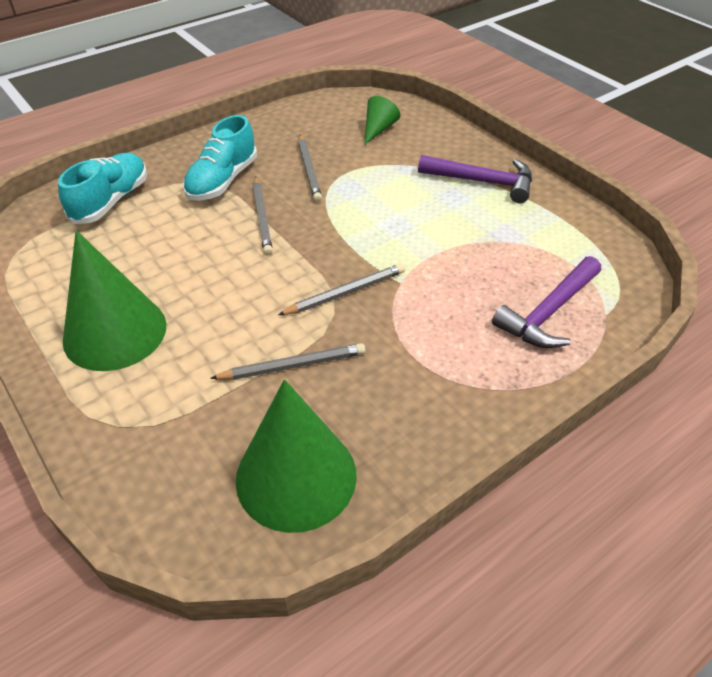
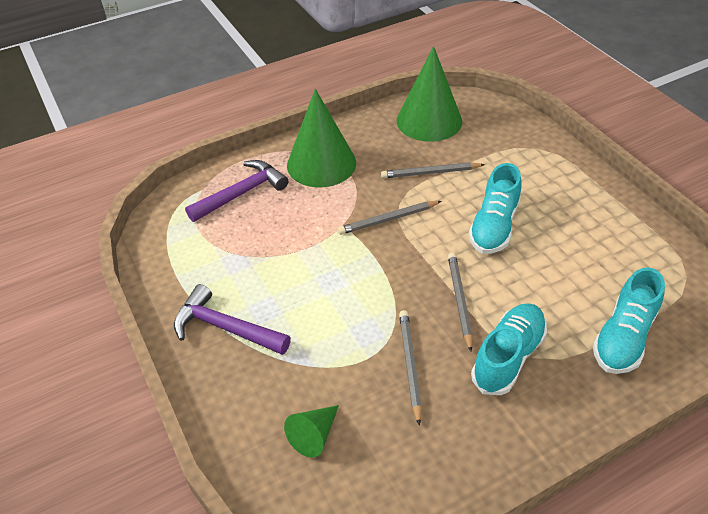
camera: 170 degrees left, 0 degrees up
green cone [63,230,166,371] -> green cone moved to [287,89,356,188]
none -> turquoise shoe [469,163,522,254]

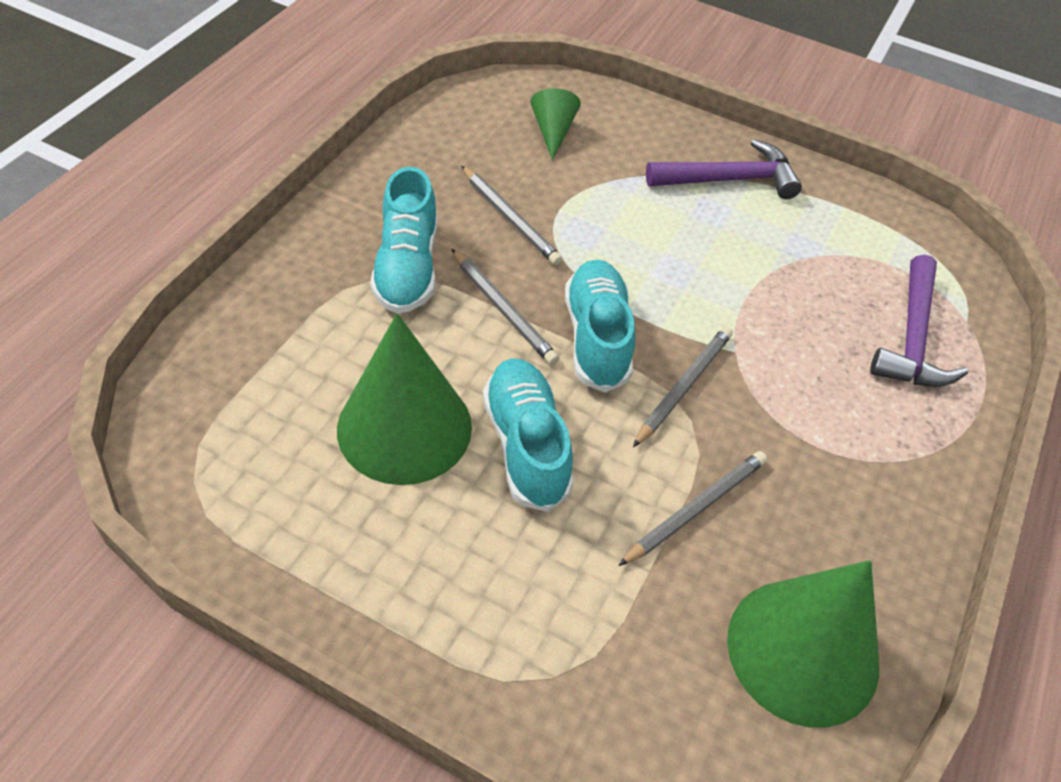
camera: 140 degrees right, 5 degrees up
green cone [287,89,356,188] -> green cone moved to [337,313,472,485]
turquoise shoe [593,267,665,374] -> turquoise shoe moved to [565,260,635,393]

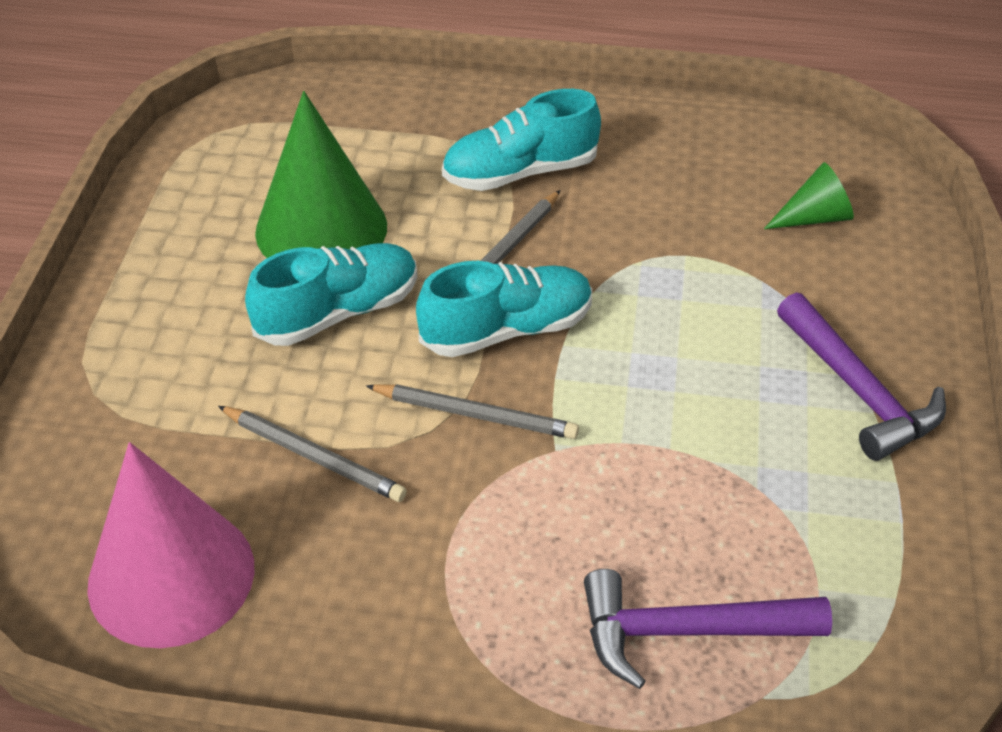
camera: 75 degrees right, 5 degrees down
grey pencil [461,166,562,265] -> none
green cone [727,560,879,728] -> pink cone [87,442,255,648]

